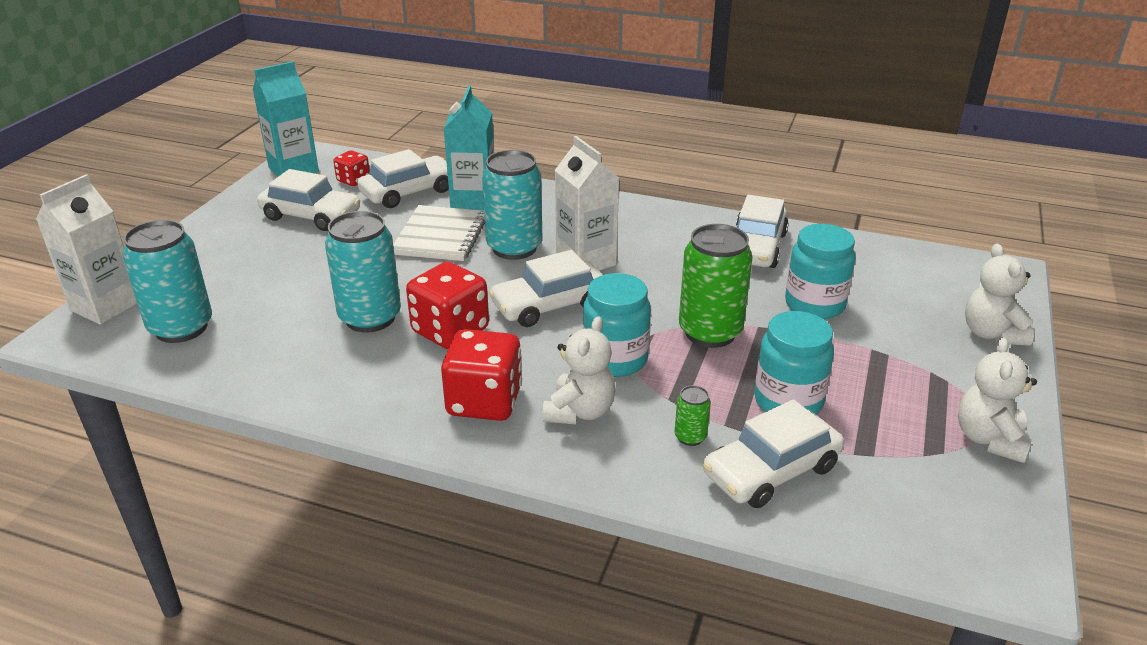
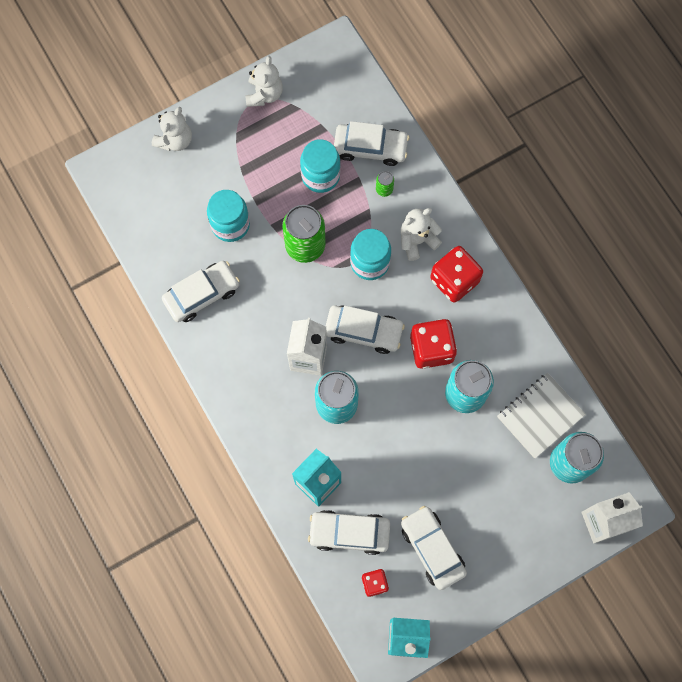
camera: 140 degrees left, 40 degrees up
white notebook [393,205,485,261] -> white notebook moved to [498,373,586,458]
white teddy bear [958,337,1037,463] -> white teddy bear turned 45 degrees counterclockwise [245,56,283,107]

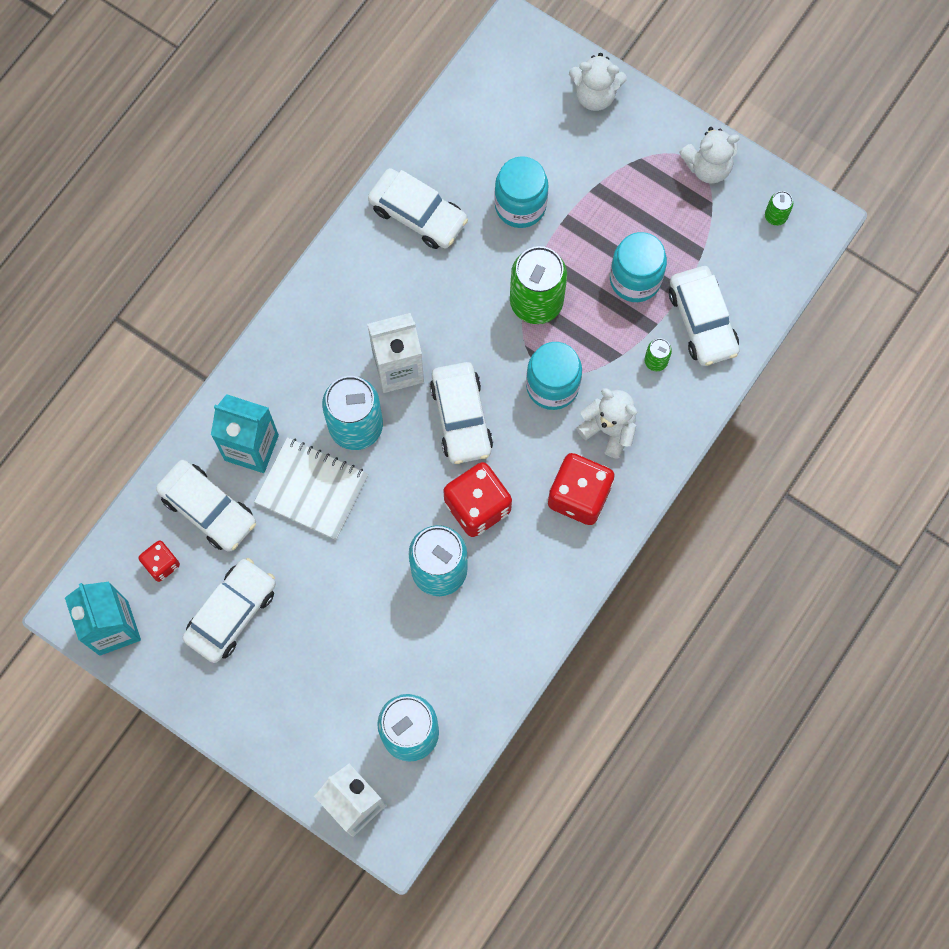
camera: 65 degrees right, 0 degrees up
white car [308,510,390,555] -> white car turned 150 degrees clockwise [156,460,256,552]
white notebook [498,373,586,458] -> white notebook moved to [254,437,368,540]
none -> green can [765,191,793,226]

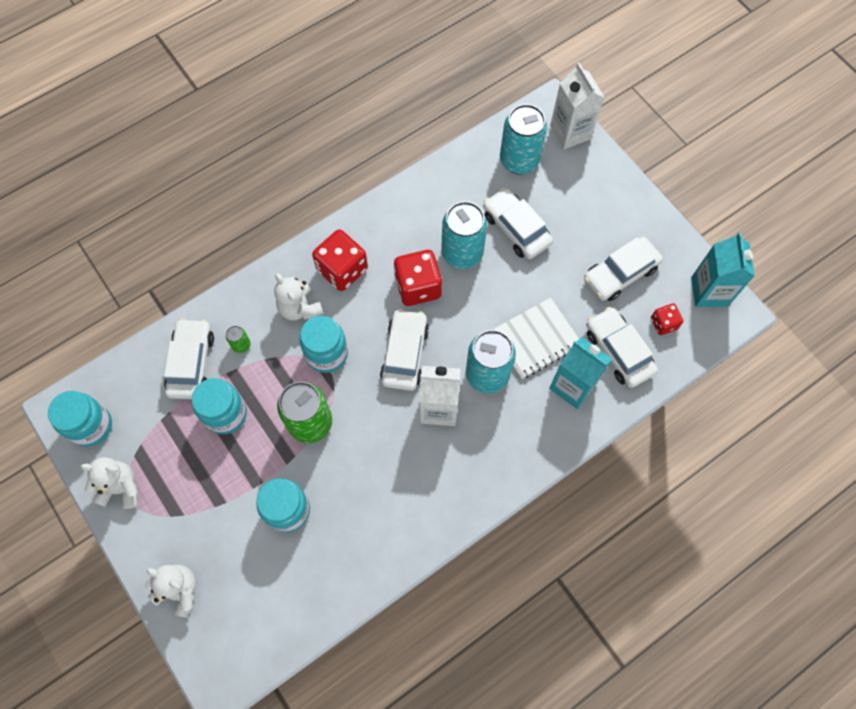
camera: 160 degrees left, 5 degrees down
white notebook [254,437,368,540] -> white notebook turned 75 degrees counterclockwise [492,298,579,379]
white car [368,168,468,249] -> white car moved to [483,188,553,259]
green can [765,191,793,226] -> turquoise jar [48,391,112,447]

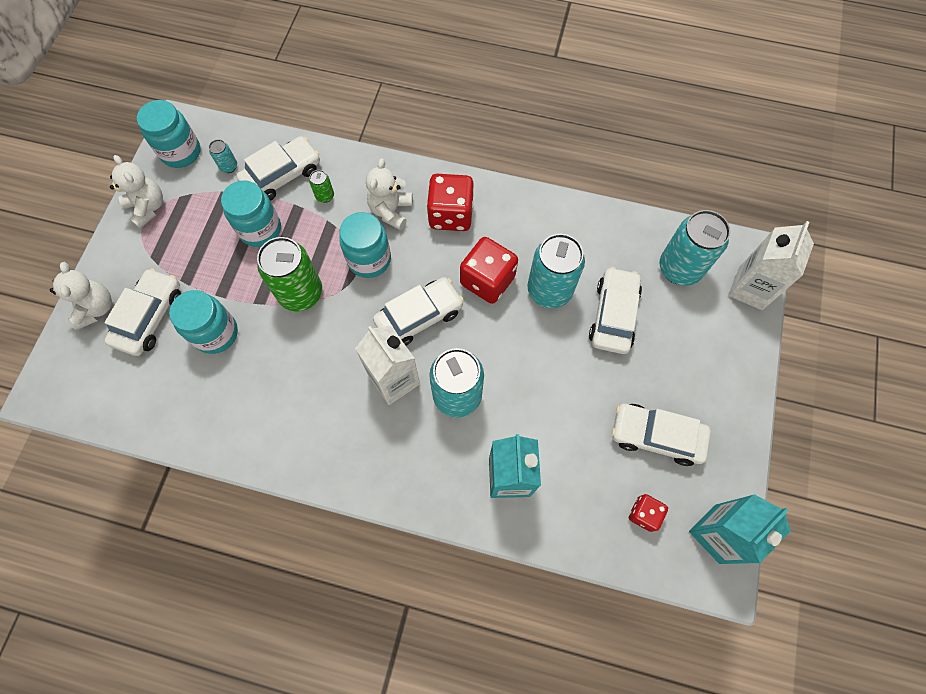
camera: 50 degrees right, 0 degrees up
white notebook [492,298,579,379] -> none
white car [586,307,658,388] -> white car moved to [104,268,181,356]
none -> turquoise can [209,139,237,173]

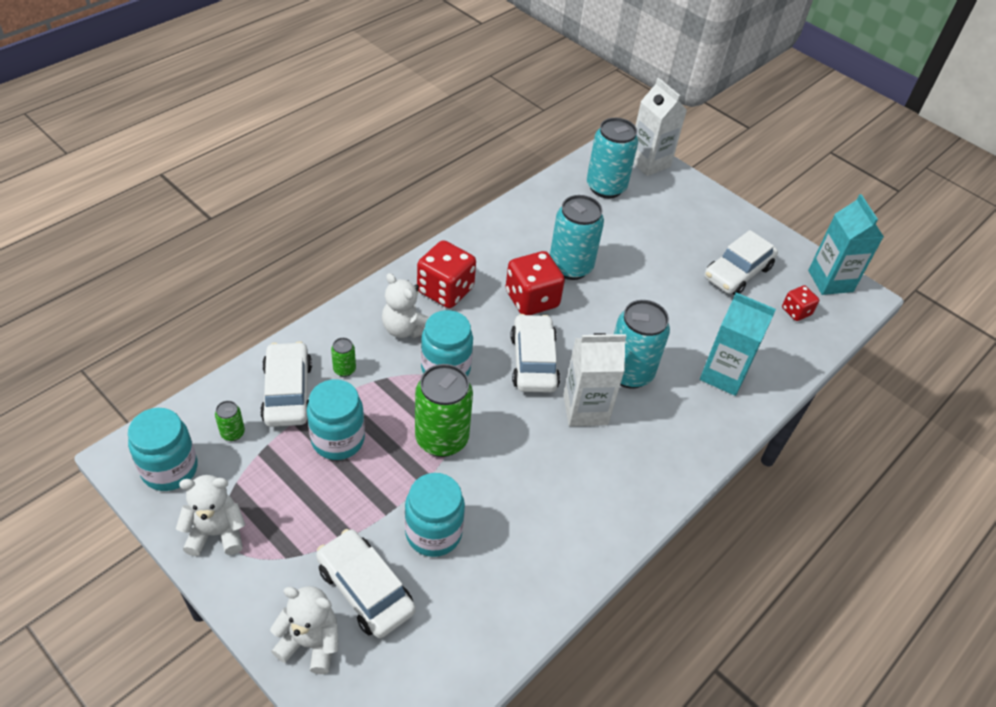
camera: 65 degrees left, 20 degrees down
turquoise can [209,139,237,173] -> green can [215,401,245,441]
white car [589,267,642,354] -> none

